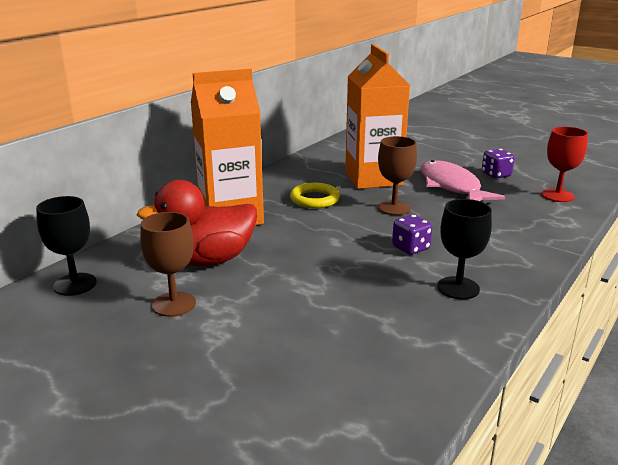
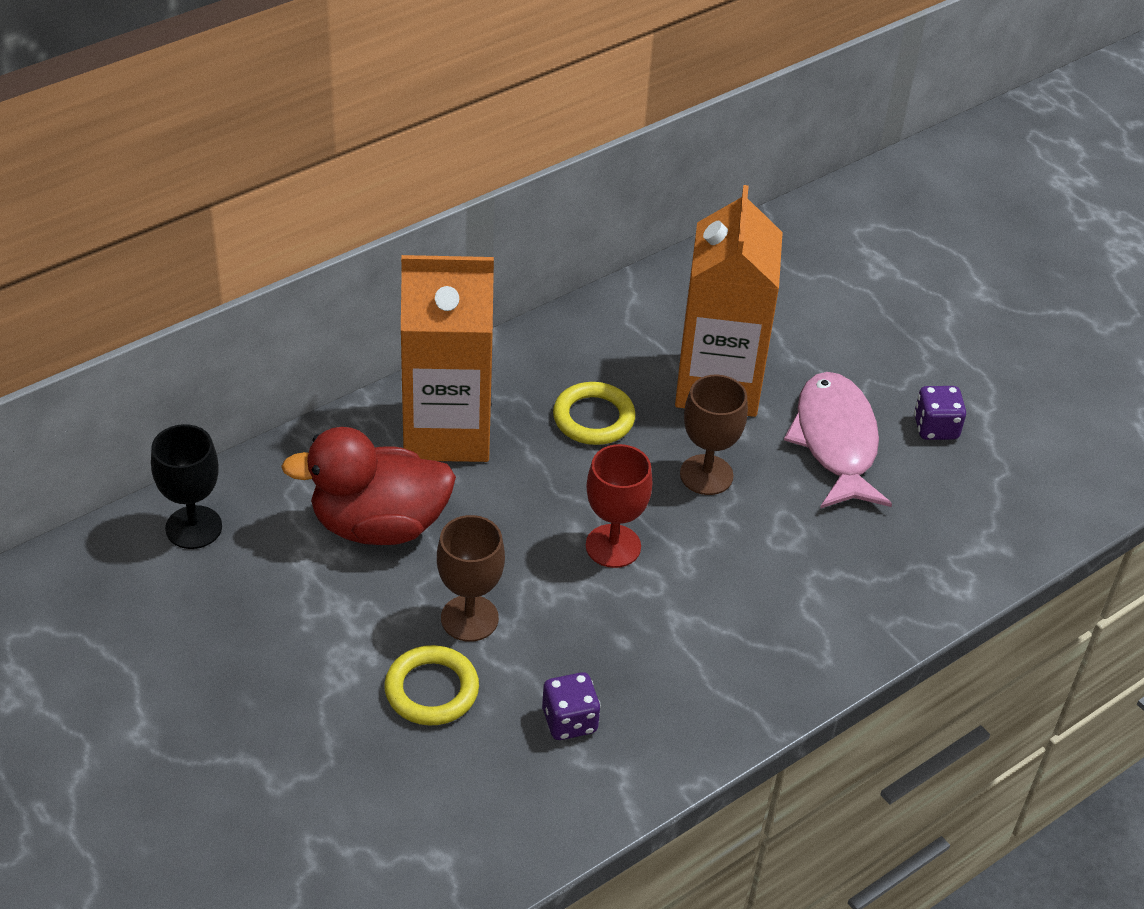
camera: 15 degrees right, 20 degrees up
brown goblet [140,212,196,317] -> brown goblet moved to [437,515,505,642]
purple dice [392,215,432,255] -> purple dice moved to [542,672,601,740]
black goblet [437,199,492,299] -> none
red goblet [541,127,588,202] -> red goblet moved to [586,444,652,568]
none -> yellow ring [384,645,479,726]

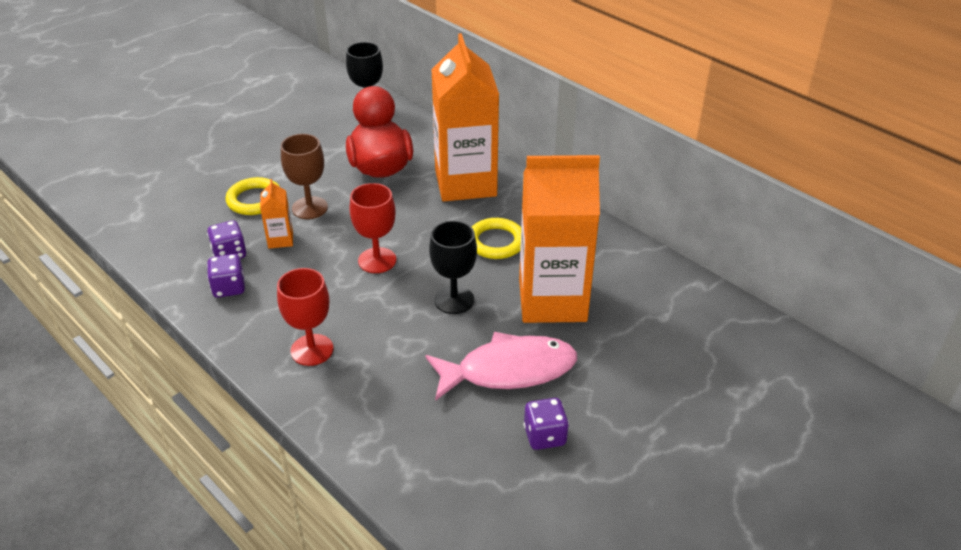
camera: 85 degrees right, 5 degrees down
brown goblet [680,375,748,495] -> black goblet [429,221,477,314]
none -> purple dice [207,254,245,298]
none -> orange carton [260,179,293,249]
none -> red goblet [277,268,334,366]

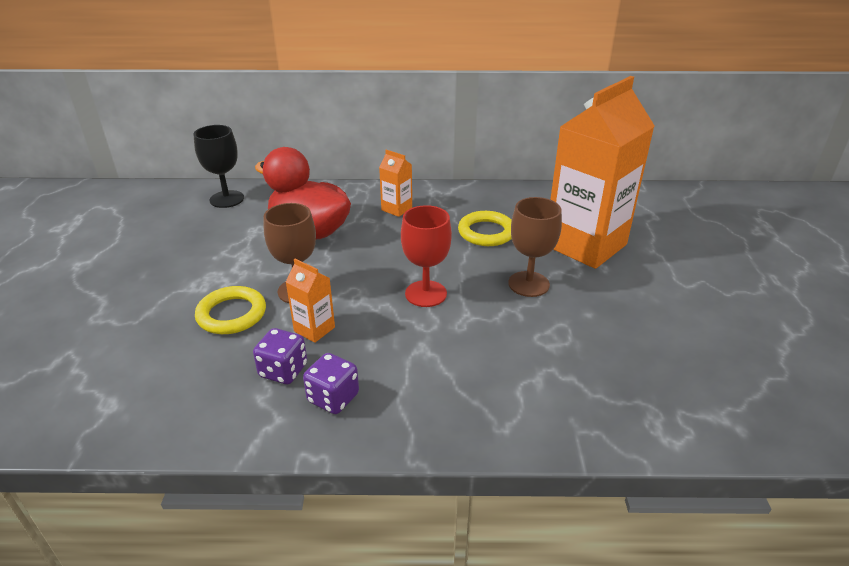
camera: 45 degrees left, 5 degrees down
red goblet [277,268,334,366] -> none
pink fish [425,332,577,401] -> none
black goblet [429,221,477,314] -> brown goblet [508,197,562,297]
orange carton [431,33,499,202] -> orange carton [379,150,412,217], size x0.41
purple dice [524,398,569,450] -> none

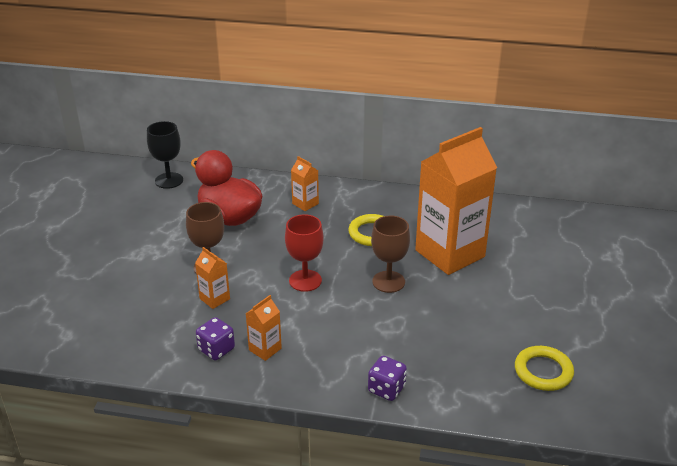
camera: 10 degrees right, 0 degrees up
yellow ring [195,286,266,334] -> yellow ring moved to [515,346,574,391]
purple dice [253,328,307,384] -> purple dice moved to [368,356,407,401]
none -> orange carton [246,295,282,361]

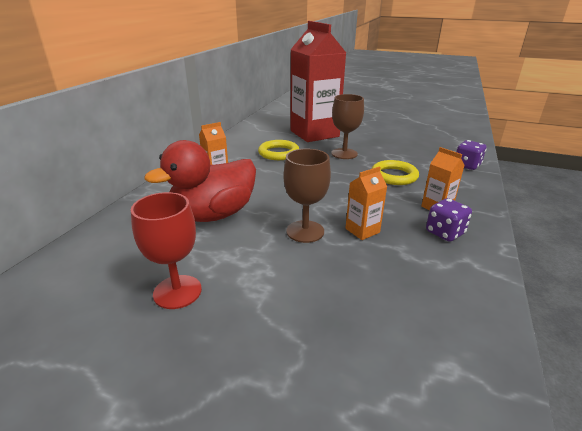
camera: 80 degrees left, 5 degrees down
black goblet [147,121,183,189] -> none
red goblet [285,214,324,292] -> red goblet moved to [131,192,202,309]
orange carton [415,127,497,275] -> red carton [290,21,346,142]
yellow ring [515,346,574,391] -> yellow ring moved to [372,160,419,185]

